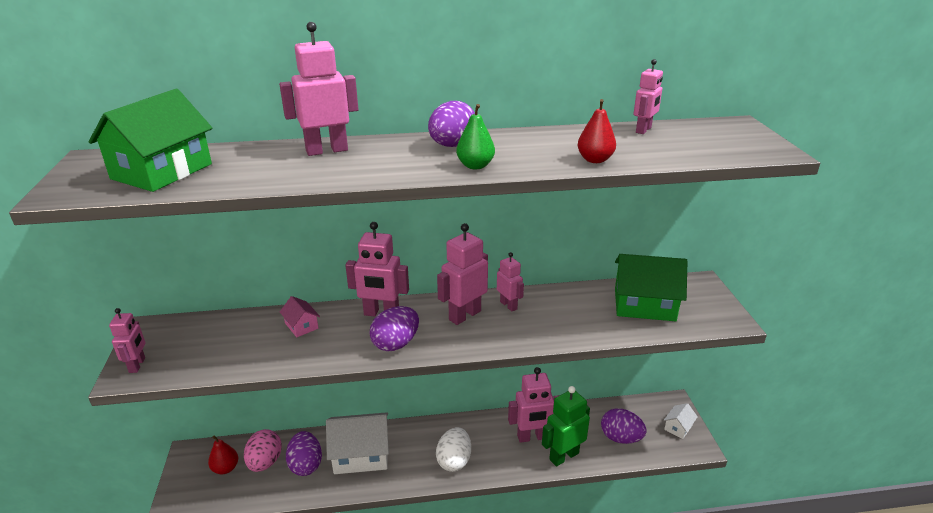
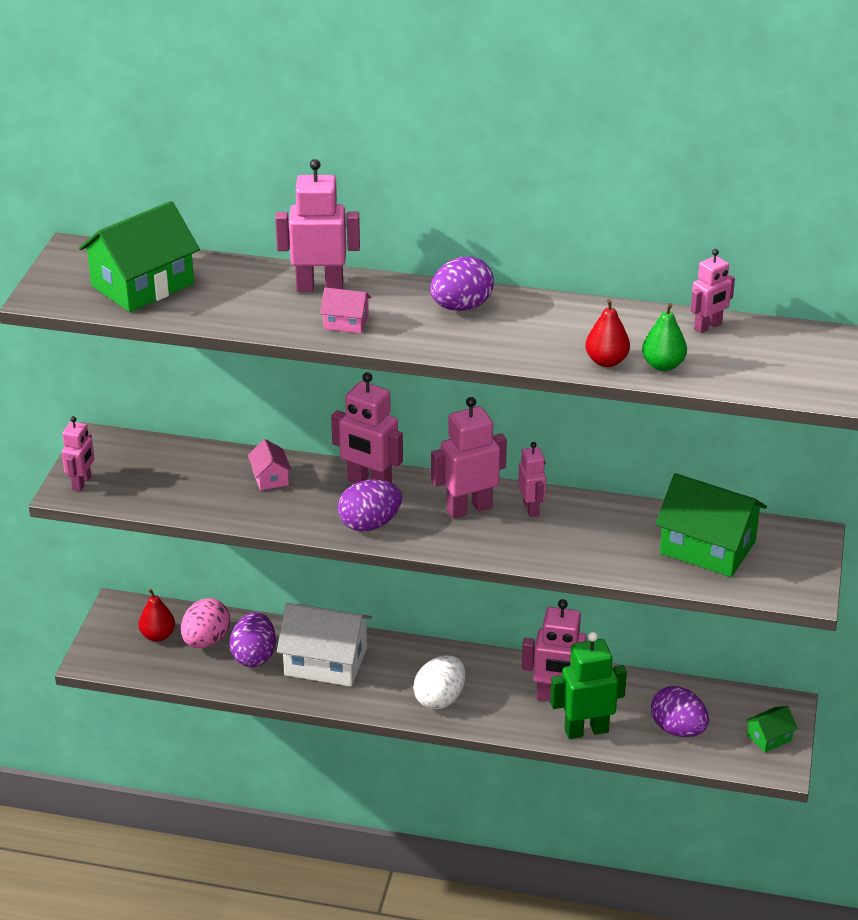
camera: 20 degrees right, 5 degrees up
green pear [456,104,495,169] -> green pear moved to [642,303,687,371]
white house [663,403,698,439] -> green house [745,706,798,753]
none -> pink house [320,287,371,333]

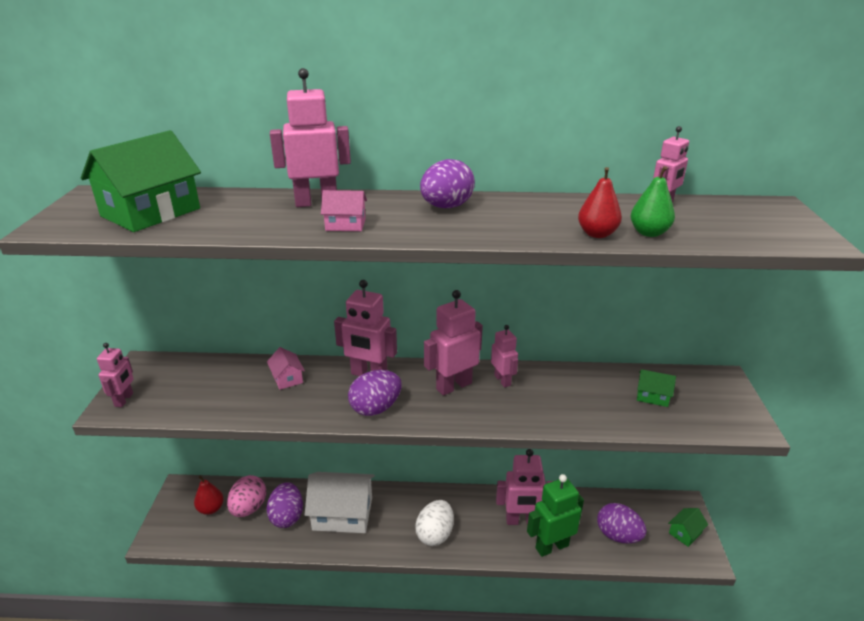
camera: 10 degrees left, 5 degrees down
green house [655,473,767,577] -> green house [637,369,676,407], size x0.47

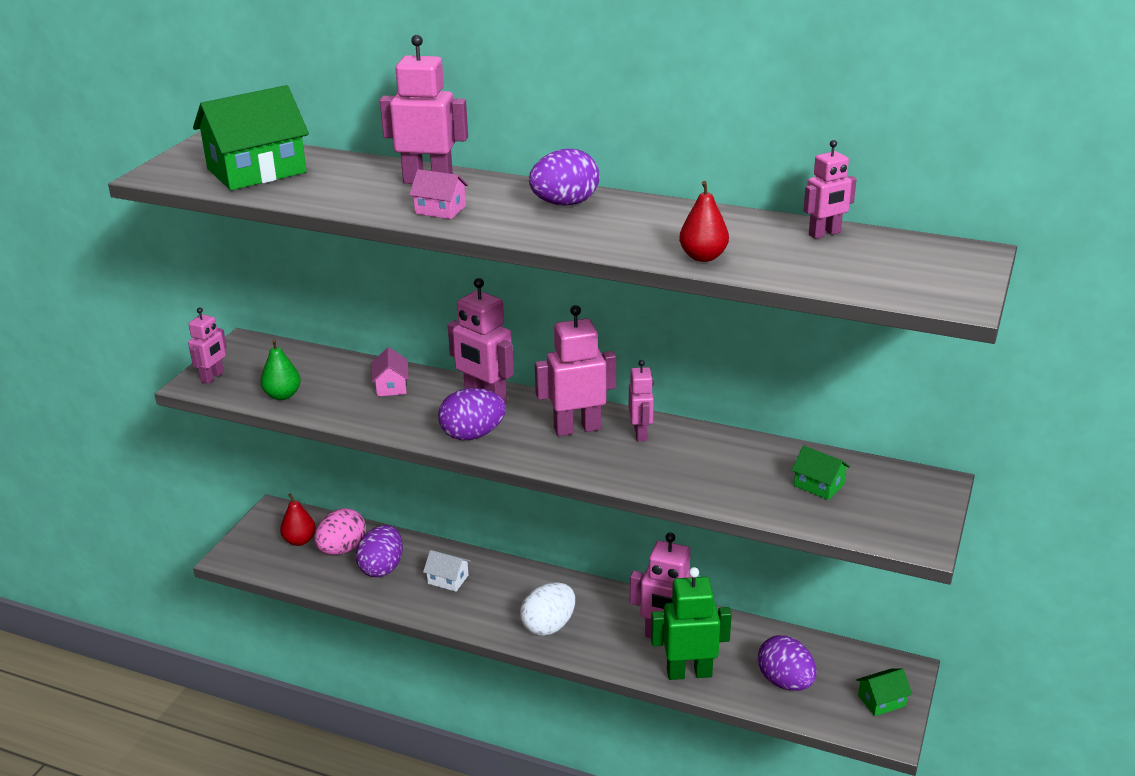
camera: 20 degrees right, 0 degrees up
white house [305,472,375,533] -> white house [423,550,471,592], size x0.47
green pear [631,166,675,237] -> green pear moved to [260,339,301,400]

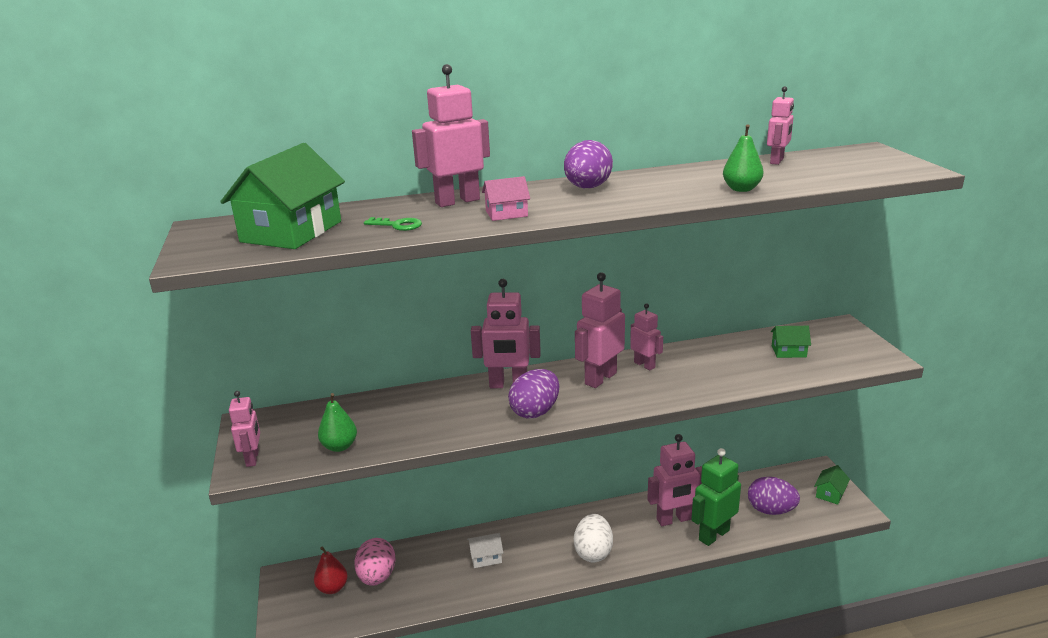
camera: 35 degrees left, 5 degrees down
purple egg [356,525,403,577] -> none
pink house [372,347,409,397] -> none
red pear [679,181,729,262] -> green pear [723,124,764,192]
none -> green key [364,217,422,231]

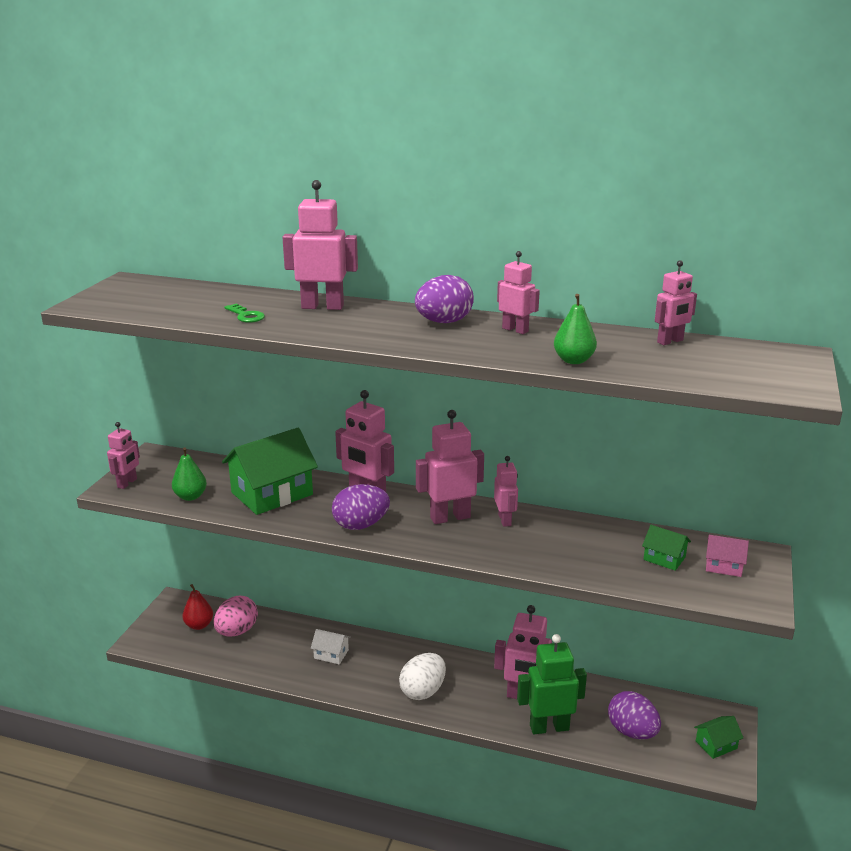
camera: 30 degrees right, 0 degrees up
green house [220,143,345,249] -> green house moved to [222,428,318,515]
pink house [482,176,530,221] -> pink house moved to [706,535,749,577]
none -> pink robot [497,251,540,334]

